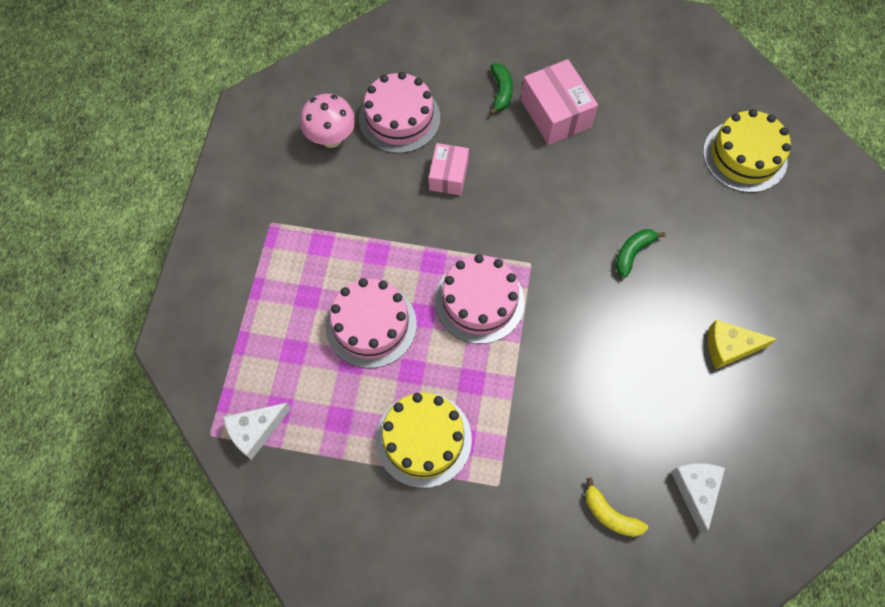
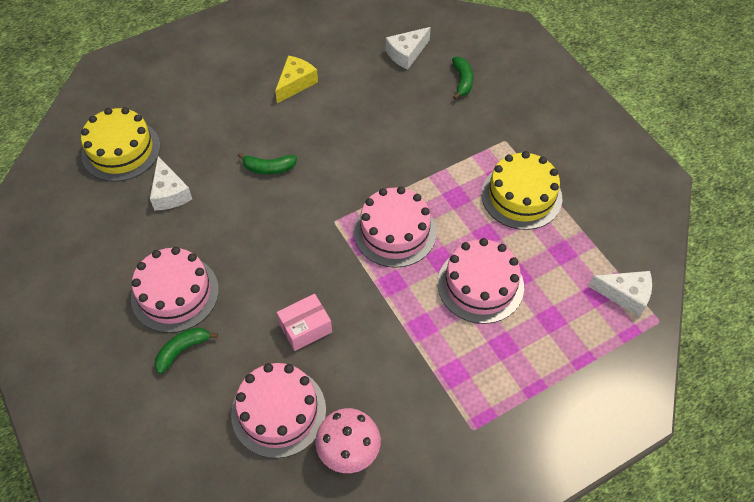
camera: 130 degrees left, 10 degrees down
pink box [521,59,598,145] -> pink cake [131,247,219,333]
yellow banana [586,478,648,537] -> green banana [452,57,473,100]
yellow cheese [708,320,777,369] -> yellow cheese turned 105 degrees counterclockwise [275,56,318,103]
none -> white cheese [150,156,192,211]

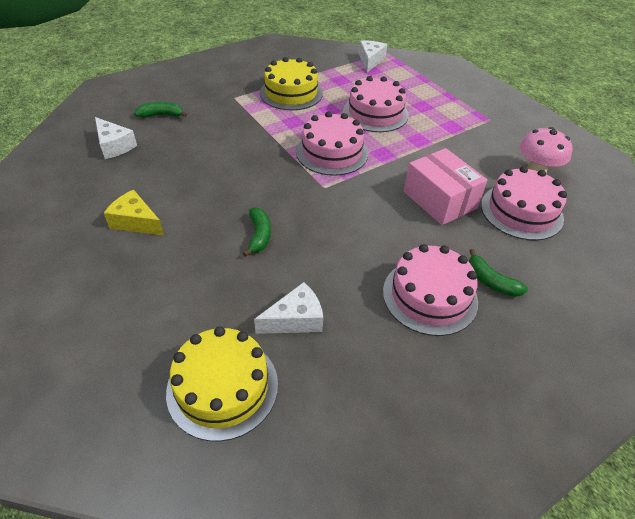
camera: 95 degrees left, 10 degrees down
pink box [277,294,332,351] -> pink box [404,148,488,225], size x1.55

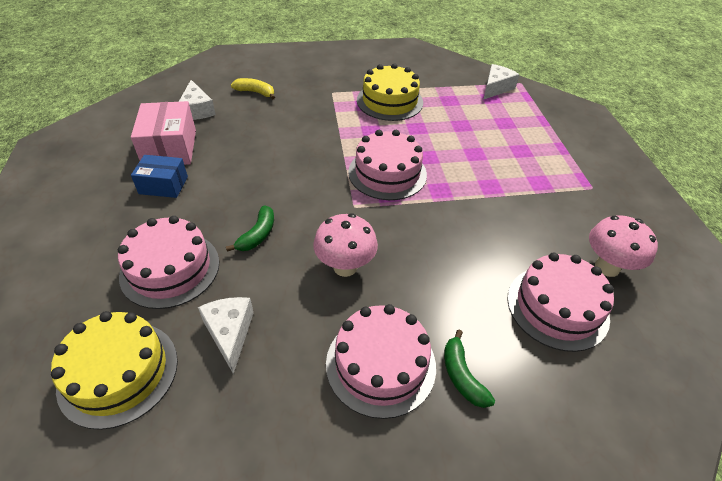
camera: 25 degrees right, 0 degrees up
yellow cheese [104,190,164,236] -> blue box [131,155,188,198]
green banana [134,102,187,118] -> yellow banana [231,78,275,100]
white cheese [254,282,323,334] -> white cheese turned 105 degrees counterclockwise [198,297,254,374]
pink cake [343,76,409,132] -> pink cake moved to [118,216,219,309]
pink box [404,148,488,225] -> pink box moved to [131,101,196,165]
none -> pink mushroom [313,213,378,277]

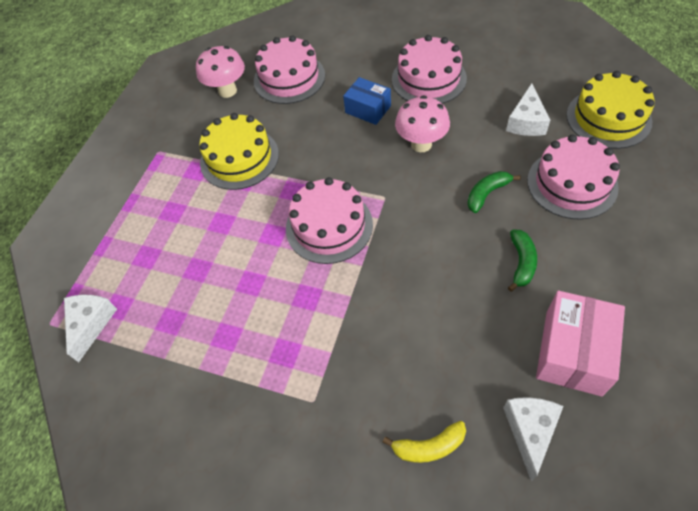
camera: 145 degrees left, 10 degrees up
blue box [131,155,188,198] -> blue box moved to [343,77,391,125]
yellow banana [231,78,275,100] -> yellow banana turned 60 degrees counterclockwise [383,421,466,463]
yellow cake [357,63,423,121] -> yellow cake moved to [199,113,279,190]
green banana [444,330,495,408] -> green banana moved to [508,229,537,291]
white cheese [483,64,520,100] -> white cheese turned 120 degrees clockwise [64,295,117,362]

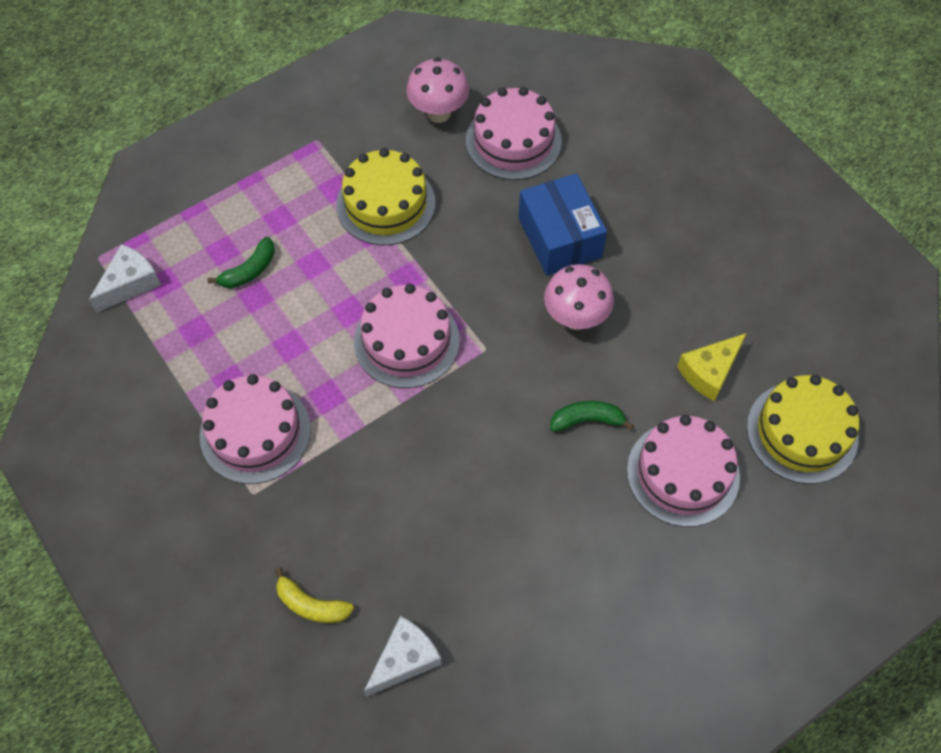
camera: 30 degrees right, 5 degrees up
blue box [343,77,391,125] -> blue box [518,173,607,276], size x1.55
pink cake [392,35,467,104] -> pink cake moved to [200,374,311,484]
white cheese [506,83,550,136] -> yellow cheese [677,333,747,401]
green banana [508,229,537,291] -> green banana moved to [207,237,275,288]
pink box [536,291,625,396] -> none

